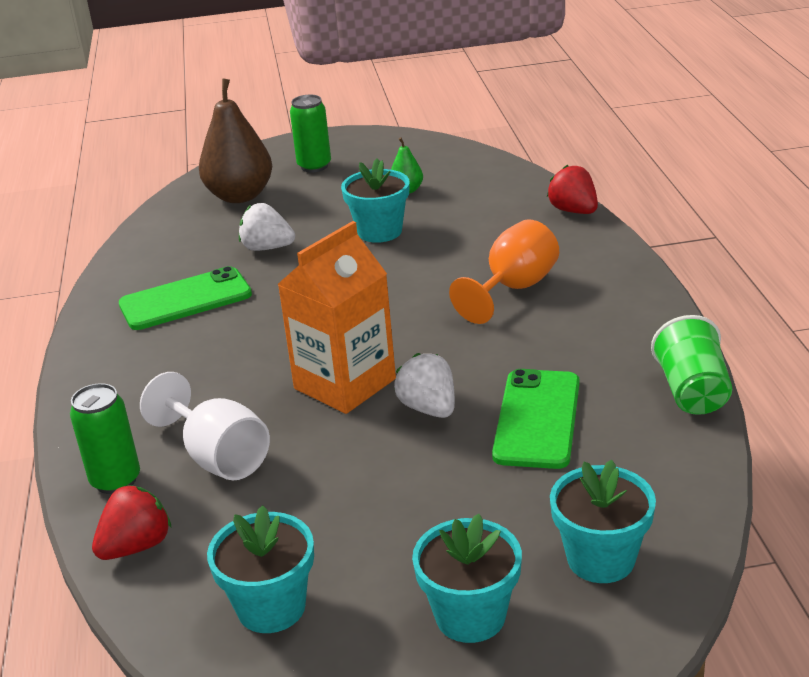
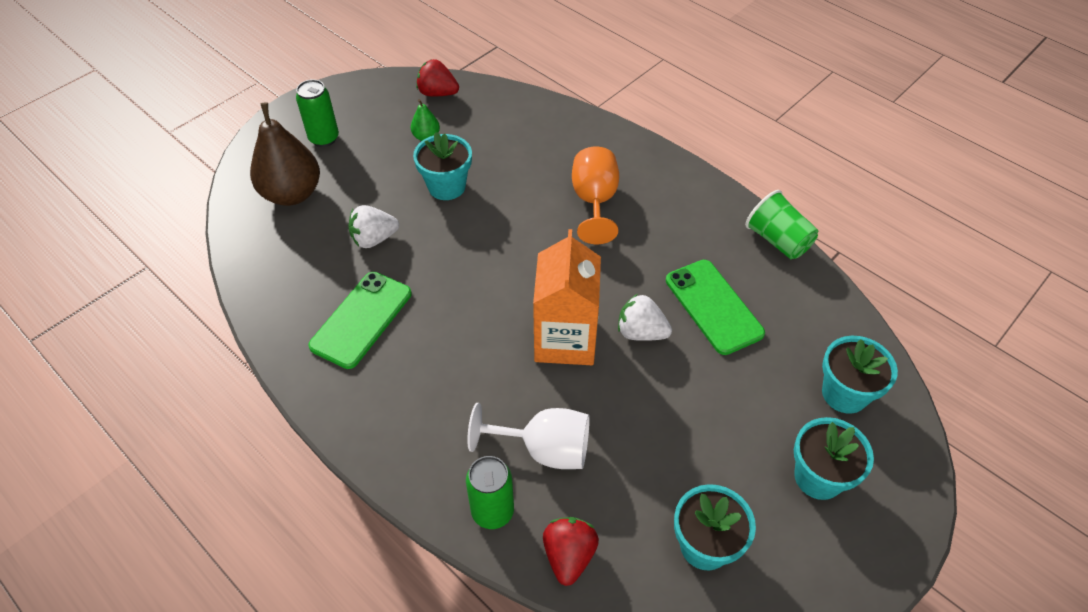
camera: 40 degrees left, 20 degrees up
red strawberry [547,165,598,214] -> red strawberry moved to [416,59,459,96]

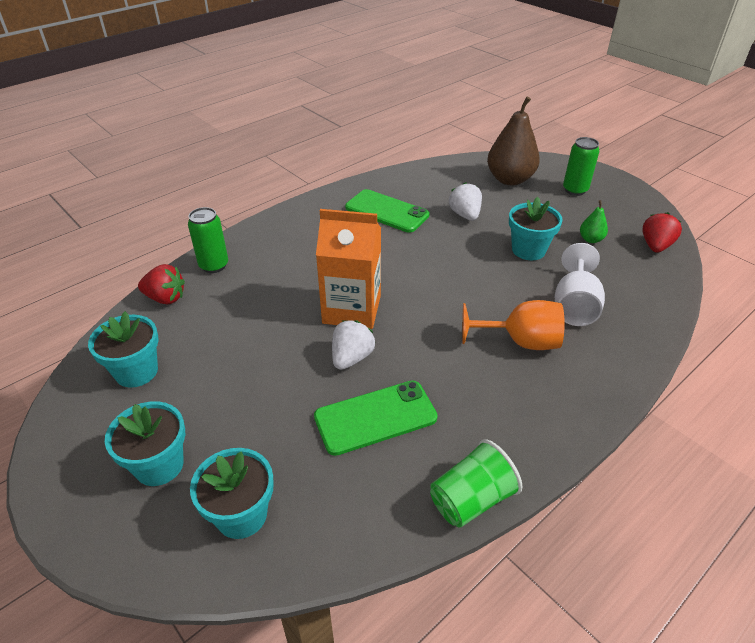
camera: 95 degrees right, 10 degrees down
white goblet [467,403,590,469] -> white goblet moved to [555,243,605,326]

